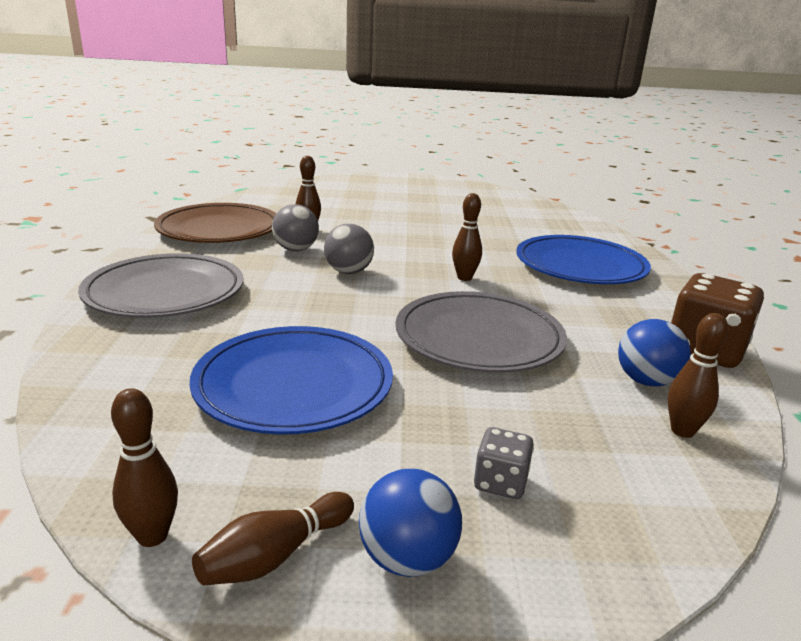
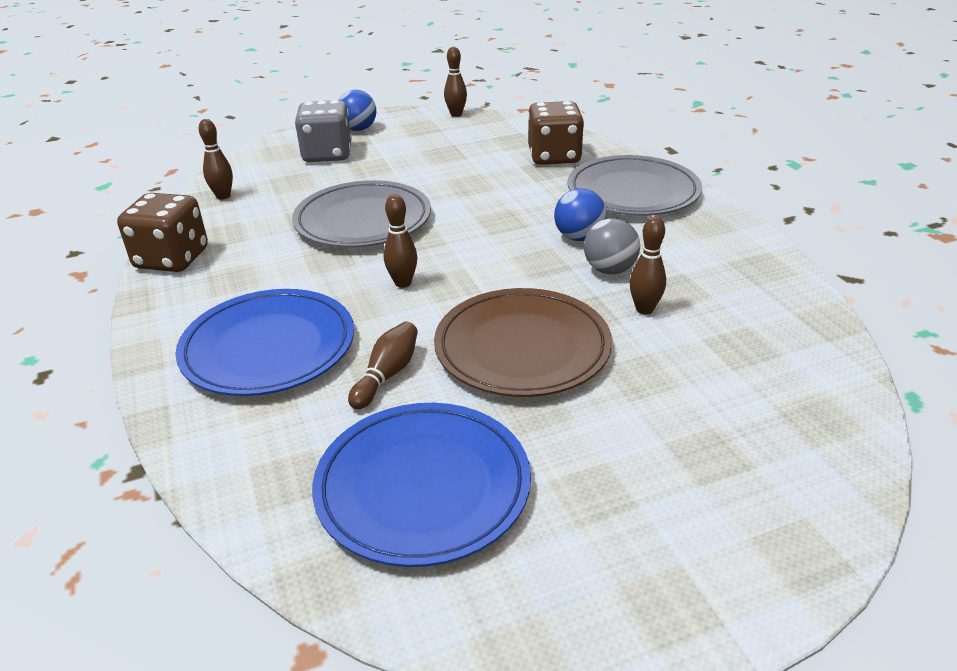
camera: 160 degrees right, 10 degrees up
brown plate [154,203,276,243] -> brown plate moved to [434,288,612,397]
blue plate [190,326,393,435] -> blue plate moved to [312,403,531,567]
brown bowling pin [192,492,354,585] -> brown bowling pin moved to [348,322,418,409]
grey ball [324,224,374,274] -> none
grey dice [474,427,534,499] -> grey dice [295,100,352,162], size x1.98
blue ball [618,319,691,387] -> blue ball moved to [554,188,607,241]
none -> brown dice [528,101,584,165]

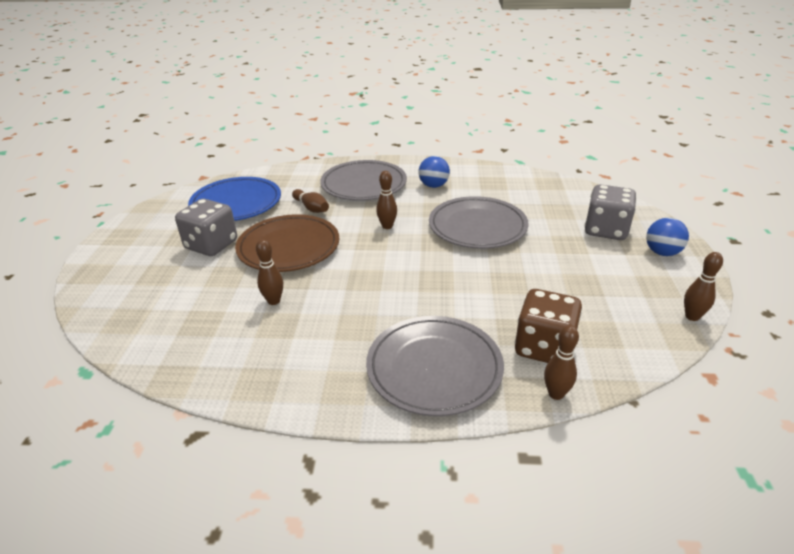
camera: 115 degrees right, 0 degrees up
brown dice [117,193,208,272] -> none
blue plate [175,289,354,396] -> grey plate [320,160,407,201]
brown bowling pin [199,119,233,200] -> brown bowling pin moved to [544,325,579,400]
blue ball [554,188,607,241] -> blue ball moved to [419,156,450,188]
grey ball [584,218,640,274] -> none
none -> grey dice [175,199,237,256]

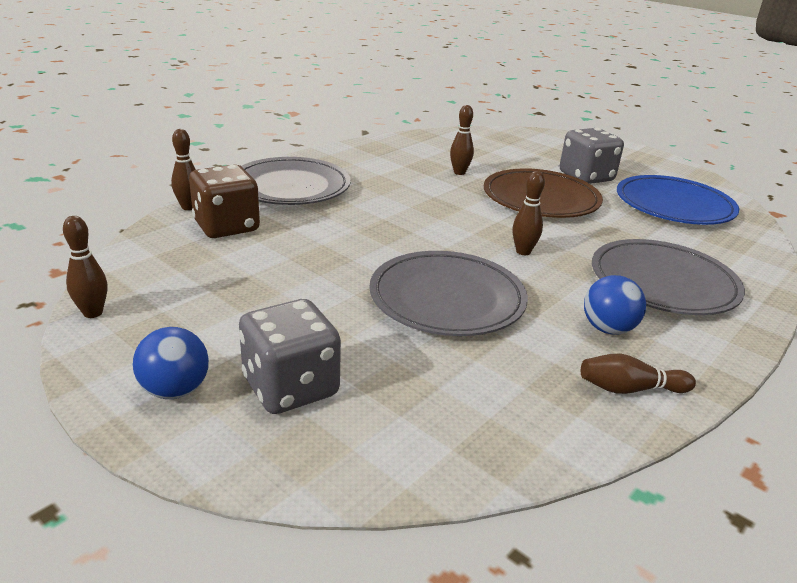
camera: 125 degrees right, 5 degrees down
brown bowling pin [292,189,329,213] -> brown bowling pin moved to [581,353,696,394]

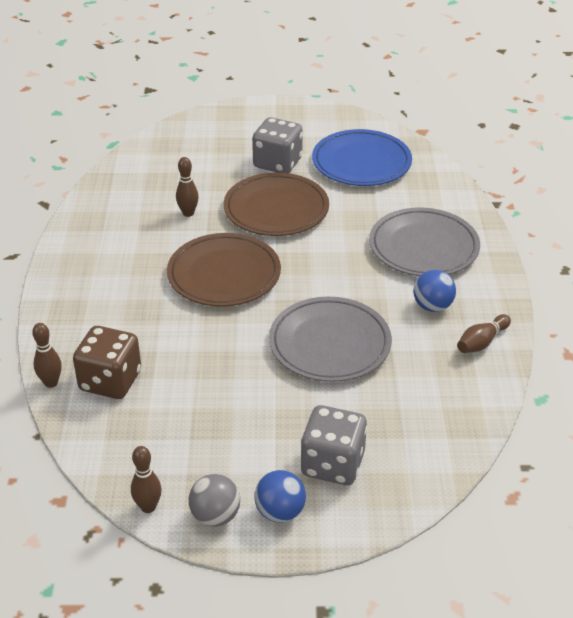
camera: 40 degrees left, 10 degrees up
grey plate [242,157,351,205] -> none
brown bowling pin [513,171,545,255] -> none
none -> brown plate [167,233,281,307]
none -> grey ball [189,474,240,527]

